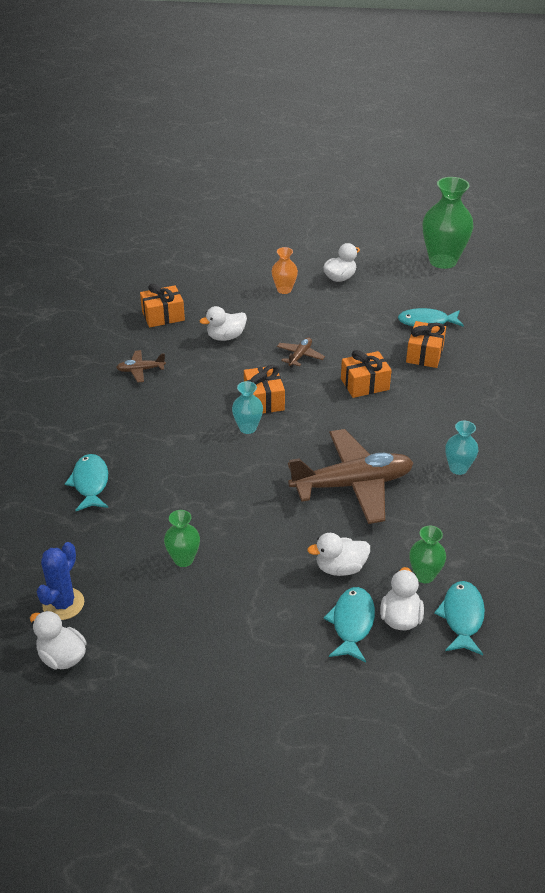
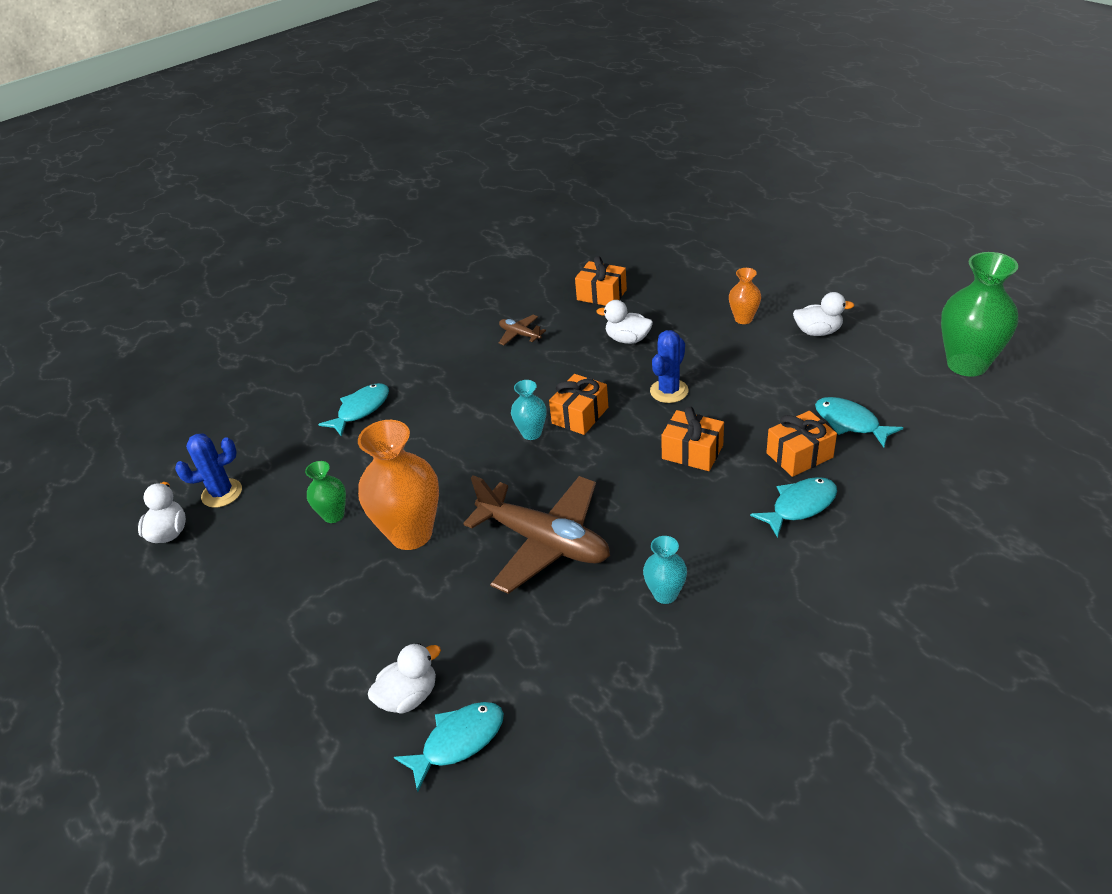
camera: 50 degrees right, 0 degrees up
brown plane [277,337,325,368] -> blue cactus [650,330,689,403]
white duck [307,533,370,576] -> none
turquoise fish [324,587,375,662] -> turquoise fish moved to [750,477,837,538]
green vase [409,526,446,583] -> none
none -> orange vase [358,420,439,550]

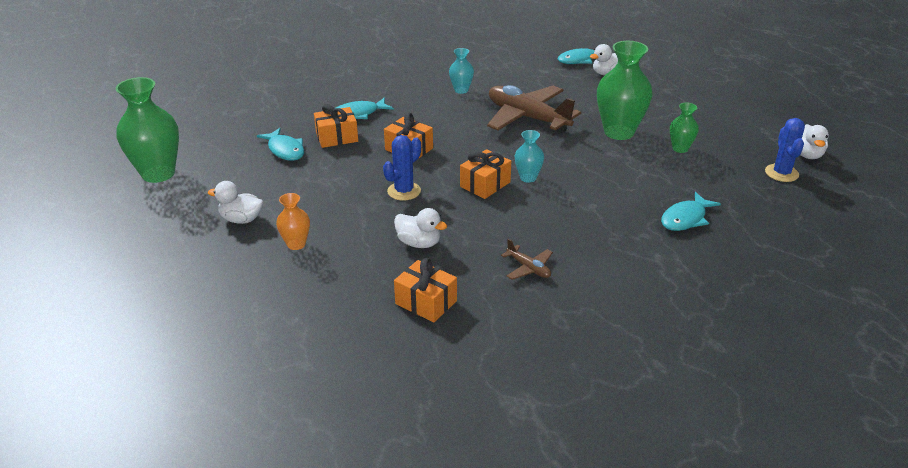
camera: 175 degrees left, 5 degrees down
blue cactus [175,433,242,508] -> blue cactus turned 75 degrees counterclockwise [765,118,805,182]
orange vase [358,420,439,550] -> green vase [597,41,652,140]

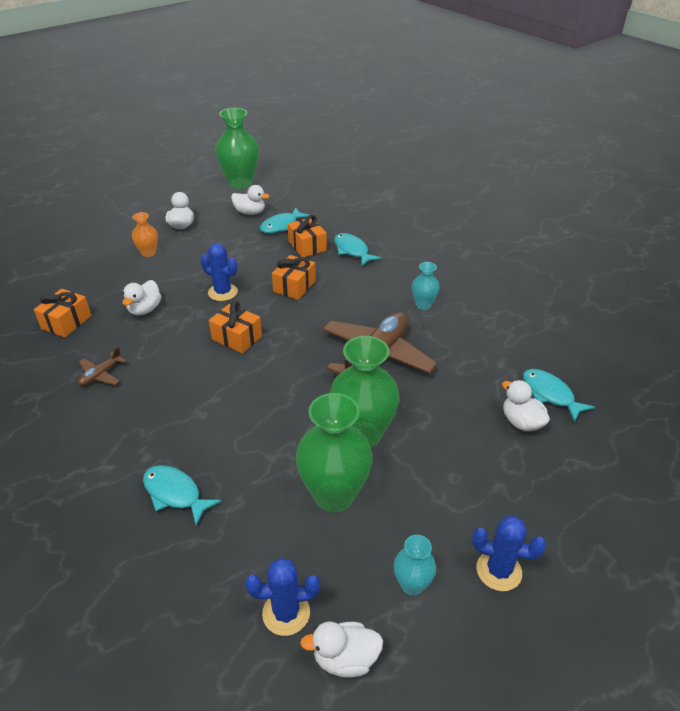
camera: 80 degrees right, 5 degrees up
turquoise vase [515,130,544,183] -> turquoise vase moved to [394,535,436,595]
green vase [670,103,699,153] -> green vase [296,393,373,513], size x1.98
none -> white duck [231,185,270,215]
none -> blue cactus [472,516,546,591]

